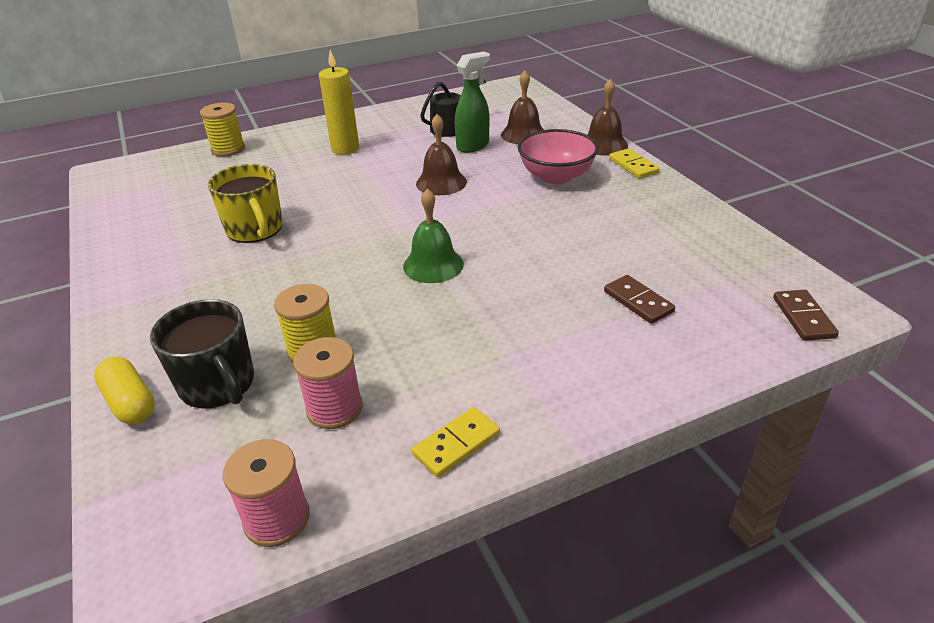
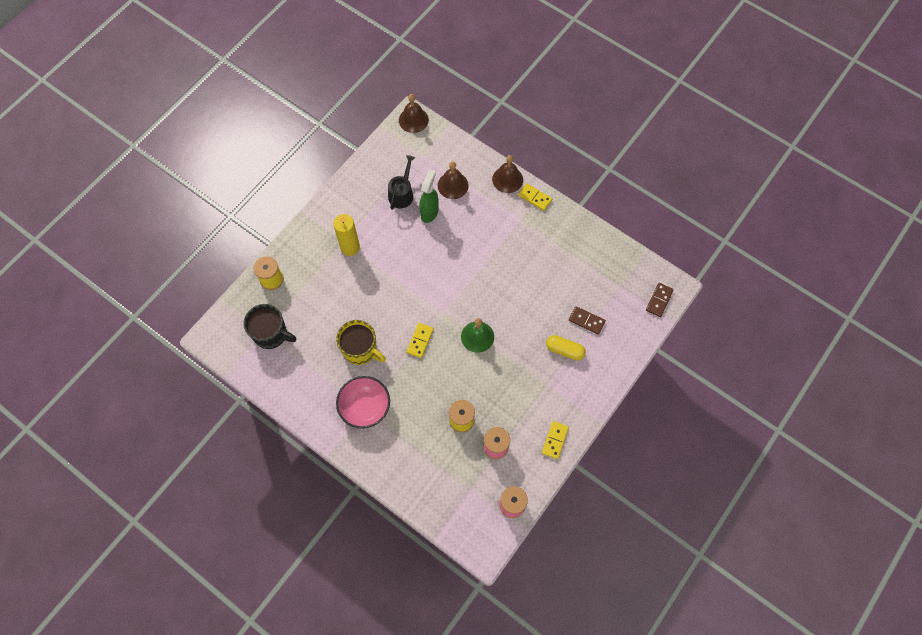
camera: 30 degrees left, 30 degrees up
yellow capsule [94,357,155,425] -> yellow capsule moved to [546,335,586,361]
black mug [150,299,254,409] -> black mug moved to [243,304,296,349]
brown bell [416,114,467,195] -> brown bell moved to [399,94,429,133]
pink bowl [518,129,599,184] -> pink bowl moved to [336,376,390,428]
brown domino [773,290,839,341] -> brown domino turned 60 degrees clockwise [646,283,674,317]
none -> yellow domino [406,323,434,358]

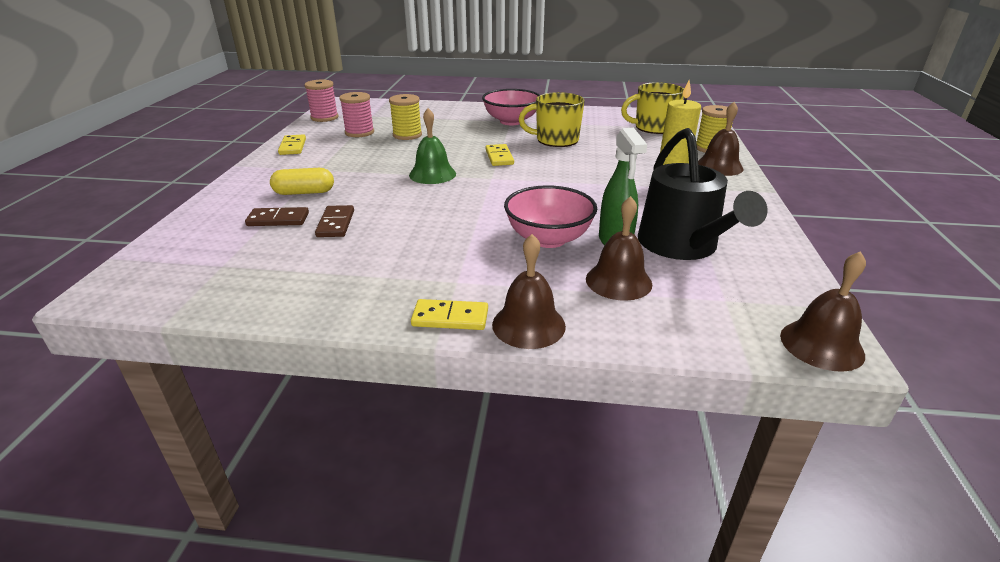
camera: 150 degrees right, 35 degrees down
black mug [243,304,296,349] -> yellow mug [621,82,684,134]
black watering can [388,155,415,210] -> black watering can [638,128,768,260], size x1.63
brown domino [646,283,674,317] -> brown domino moved to [315,205,354,237]
none -> pink bowl [504,185,597,248]
none -> brown bell [698,102,744,176]

